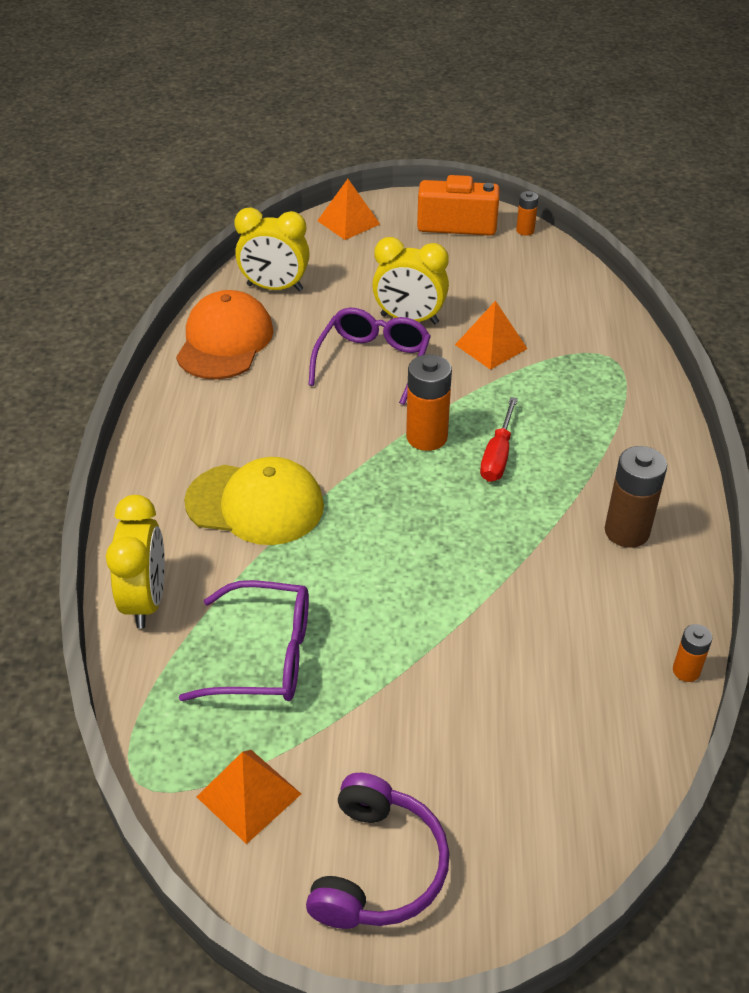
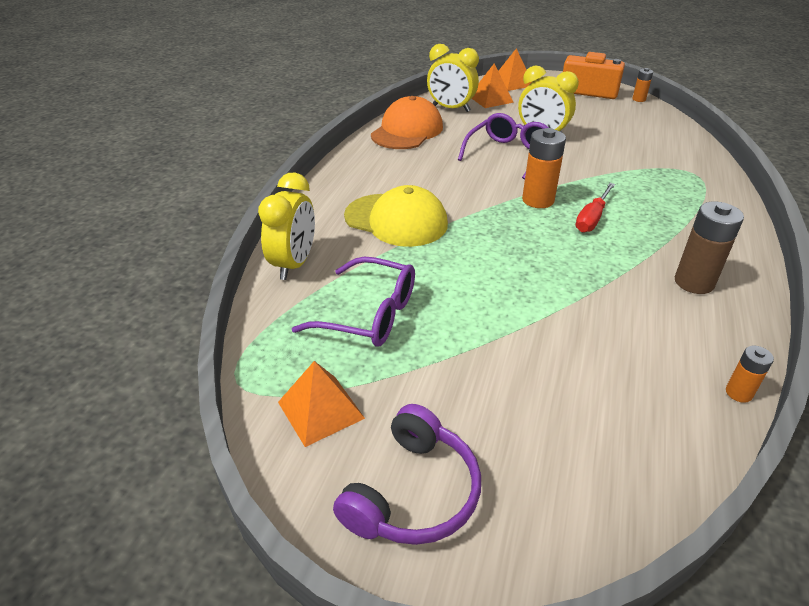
camera: 15 degrees right, 5 degrees down
orange pyramid [455,301,528,370] -> orange pyramid moved to [472,63,514,108]

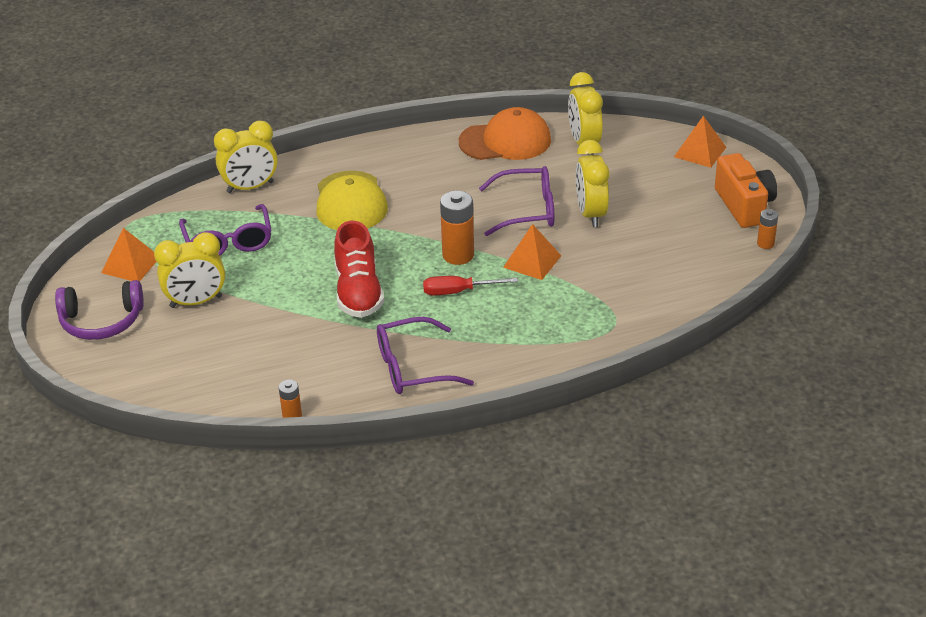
camera: 55 degrees right, 0 degrees up
orange pyramid [472,63,514,108] -> orange pyramid moved to [503,224,561,280]
brown battery [675,202,744,294] -> purple glasses [377,317,474,394]
none -> yellow clock [154,232,225,308]
none -> red shoe [334,221,384,318]

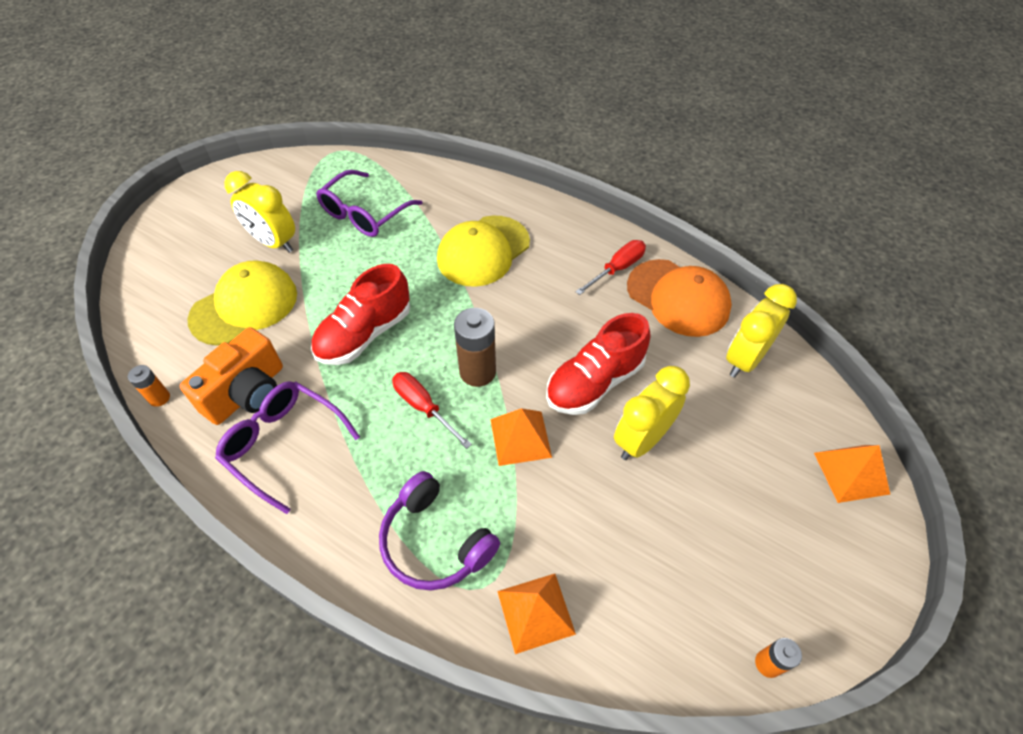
camera: 50 degrees right, 15 degrees up
purple headphones [55,280,144,340] -> purple headphones moved to [379,471,500,591]
orange pyramid [101,228,157,281] -> orange pyramid moved to [497,574,576,654]
yellow clock [214,121,278,193] -> none
orange battery [440,191,474,265] -> brown battery [454,308,496,387]
purple glasses [479,166,554,236] -> red shoe [546,313,651,415]
orange camera [715,153,777,228] -> orange camera moved to [180,327,283,425]
none -> yellow cap [187,260,297,346]
none -> red screwdriver [575,240,646,295]

